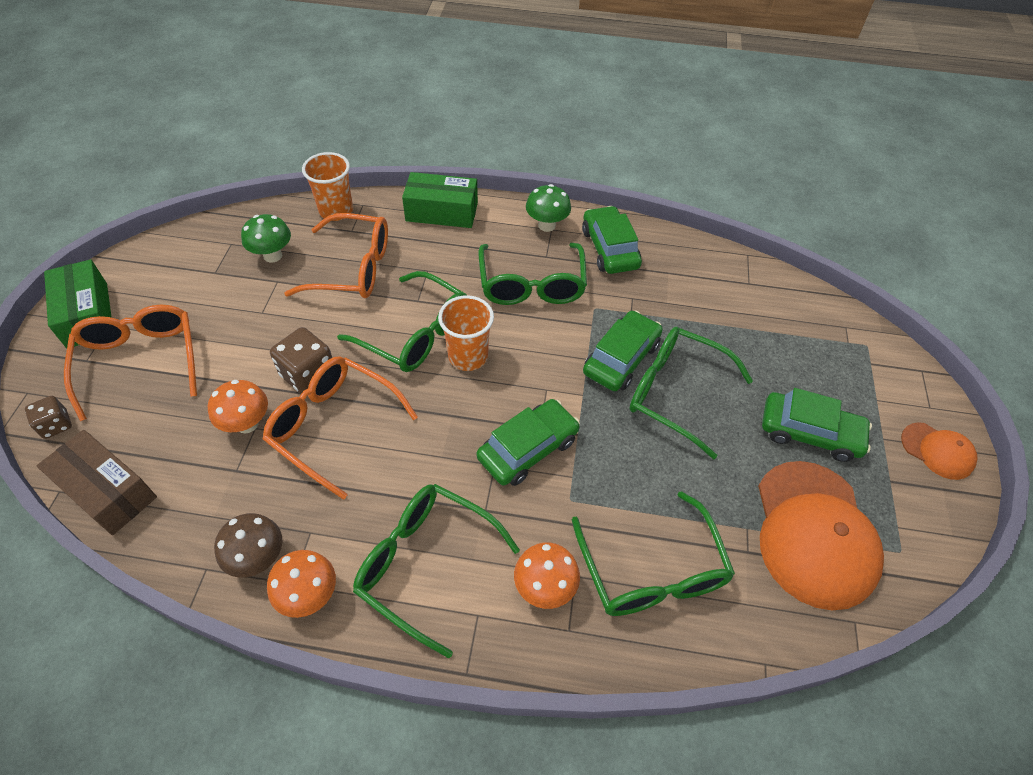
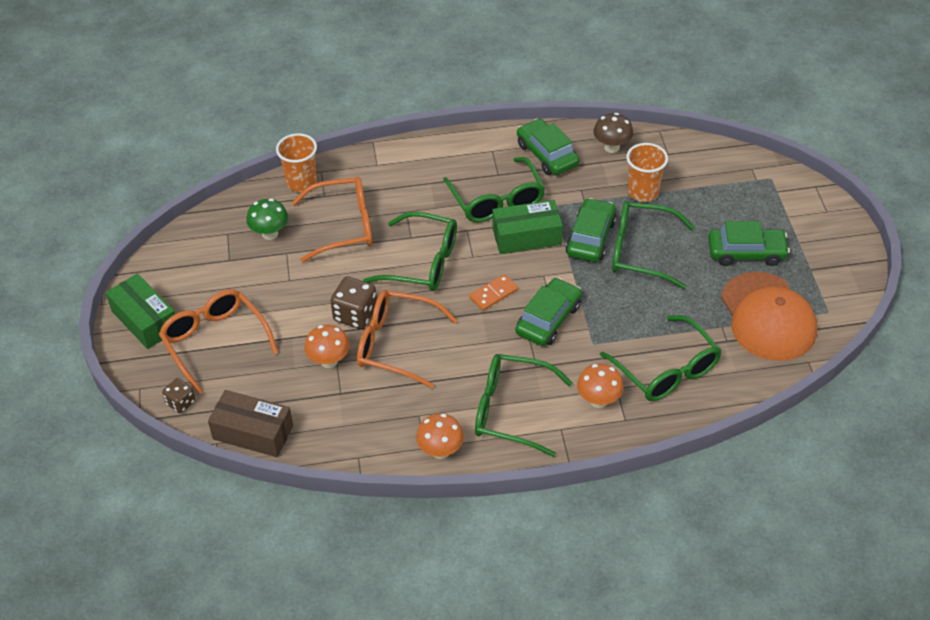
camera: 15 degrees left, 5 degrees down
brown mushroom [214,513,283,578] -> brown mushroom moved to [593,113,633,153]
green box [402,172,478,228] -> green box moved to [493,200,563,254]
orange cup [438,295,494,371] -> orange cup moved to [626,143,668,202]
green mushroom [526,184,571,232] -> none
orange cap [901,422,977,480] -> none
none -> orange domino [469,274,518,311]

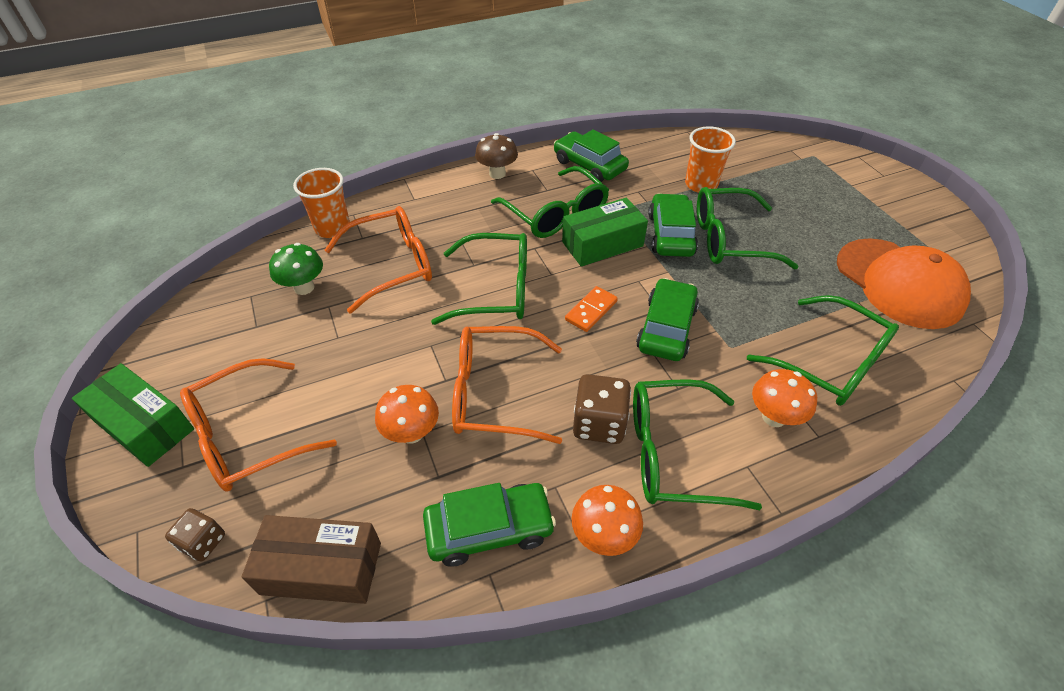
camera: 15 degrees left, 0 degrees up
orange glasses [159,289,278,394] -> orange glasses turned 75 degrees counterclockwise [180,358,337,491]
brown dice [330,277,377,329] -> brown dice moved to [573,374,631,444]
brown mushroom [593,113,633,153] -> brown mushroom moved to [475,133,518,179]
green car [708,221,790,266] -> green car moved to [423,483,556,567]

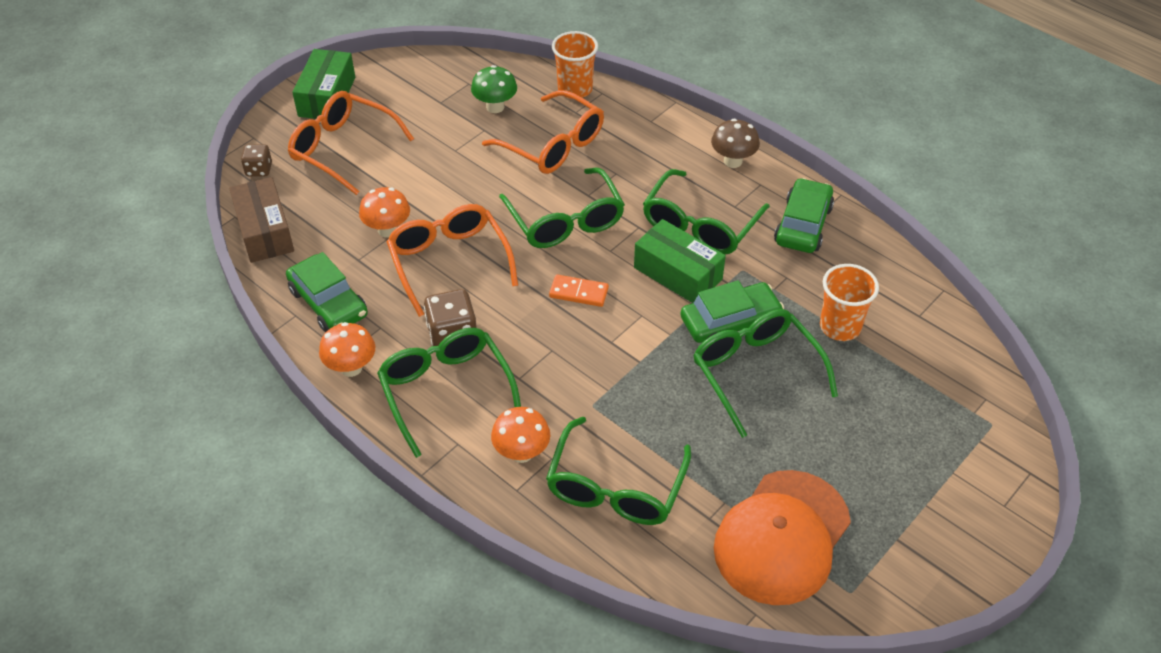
camera: 65 degrees right, 0 degrees up
green car [636,278,699,361] -> none

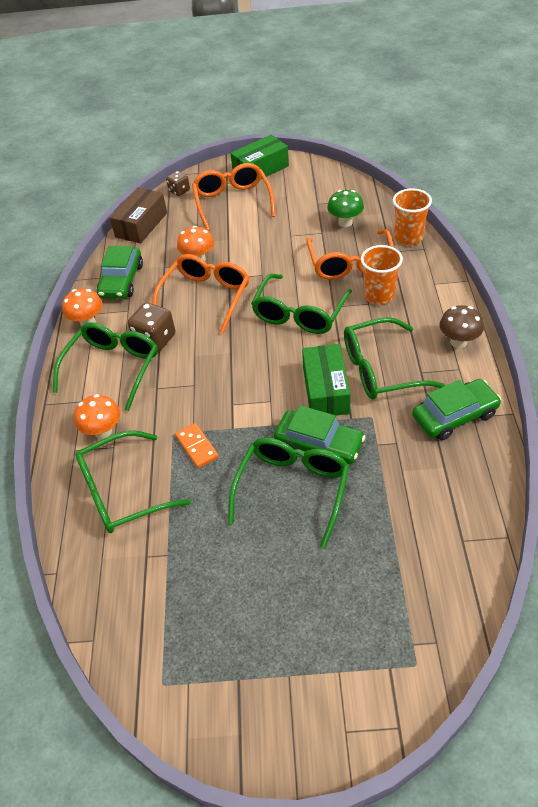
camera: 50 degrees right, 0 degrees up
orange domino [549,274,609,307] -> orange domino moved to [175,423,219,468]
orange cap [714,470,851,605] -> none
orange cup [820,264,879,341] -> orange cup moved to [360,245,403,305]

